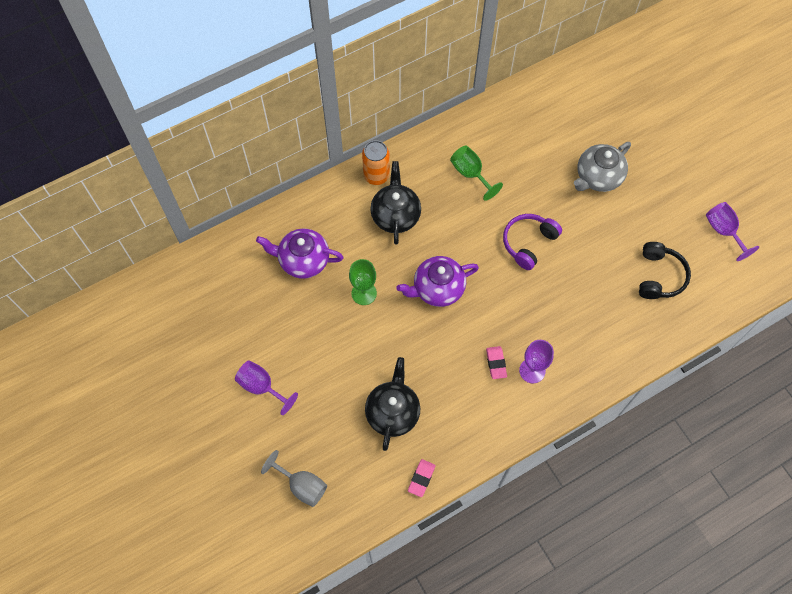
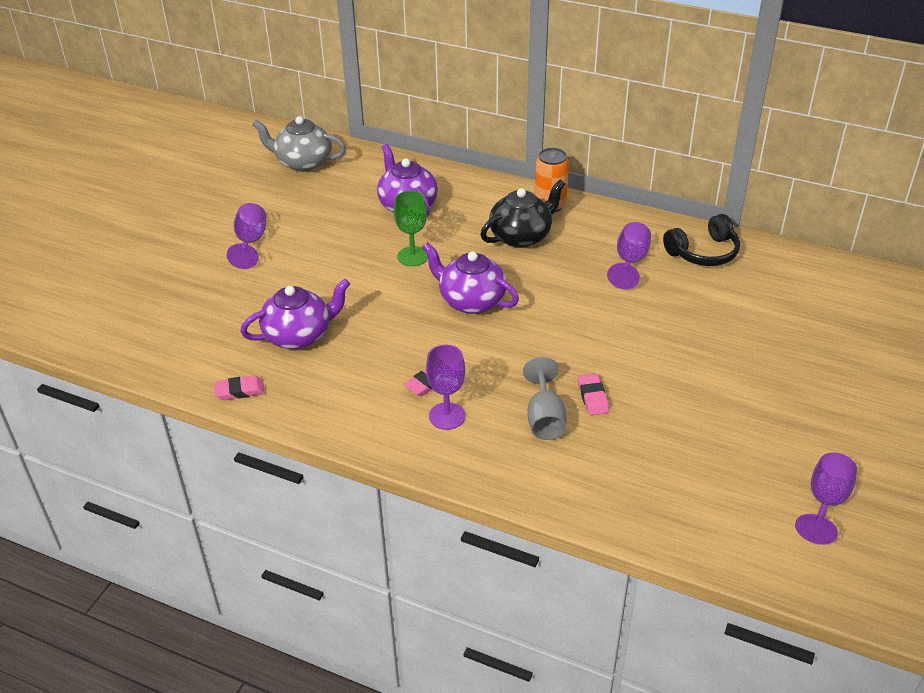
camera: 55 degrees right, 25 degrees down
grey goblet [261,450,327,507] -> grey goblet moved to [523,357,566,440]
black teapot [365,357,420,451] -> purple teapot [240,279,350,349]
green goblet [450,146,503,201] -> purple goblet [607,222,651,289]
purple headphones [503,214,562,270] -> none
grey teapot [574,142,631,192] -> grey teapot moved to [252,116,346,172]
black headphones [639,242,691,299] -> black headphones moved to [663,214,740,266]
none -> pink eraser [578,373,609,415]

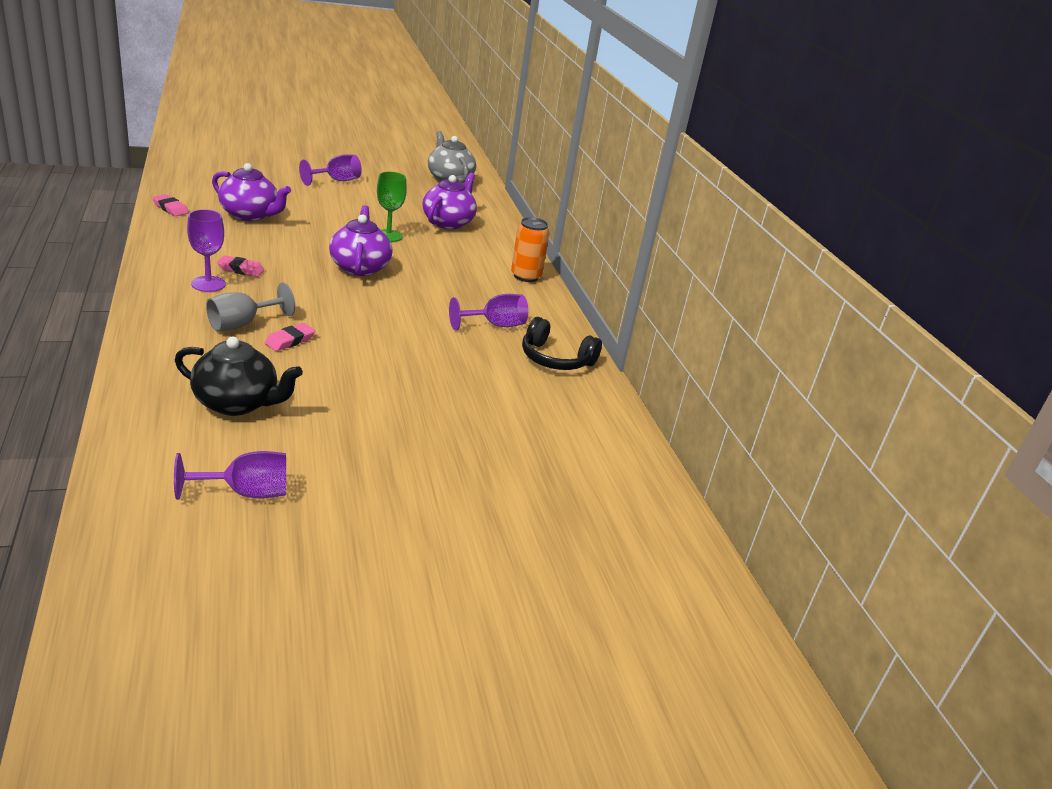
camera: 45 degrees right, 10 degrees down
black teapot [481,179,565,248] -> black teapot moved to [175,337,303,416]

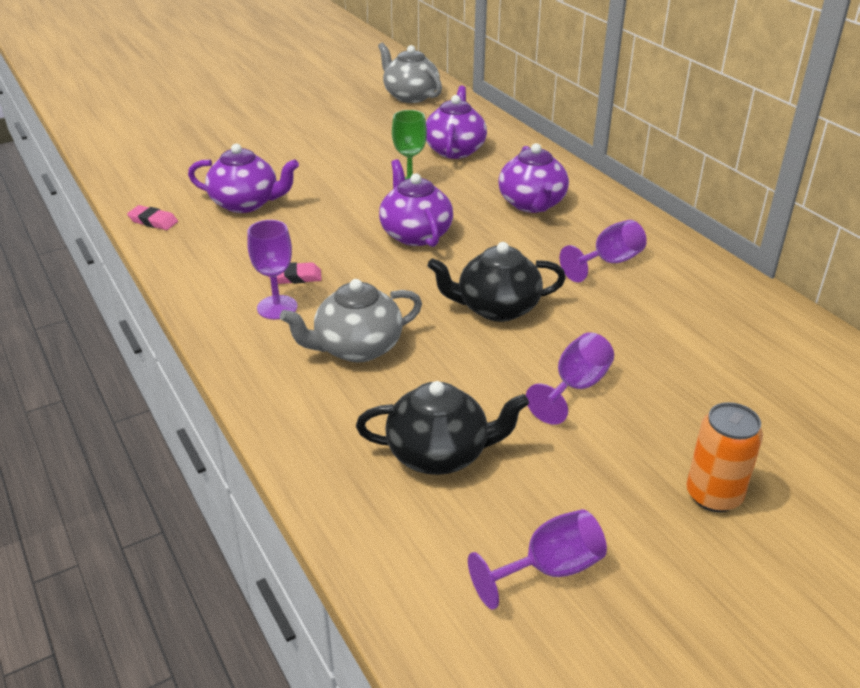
camera: 10 degrees left, 5 degrees up
grey goblet [206,283,295,331] -> grey teapot [280,279,422,362]
pink eraser [265,323,315,351] -> none
purple goblet [299,154,362,186] -> purple goblet moved to [526,332,614,425]
orange can [511,217,550,282] -> orange can moved to [687,402,763,512]
black headphones [522,317,602,370] -> none
none -> black teapot [427,242,566,322]
none -> purple teapot [498,143,569,213]

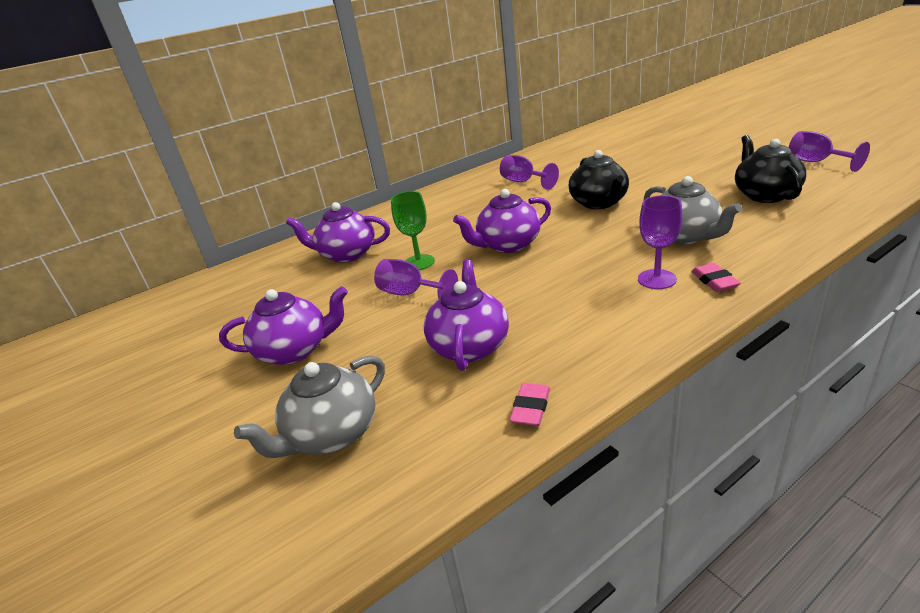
camera: 90 degrees left, 5 degrees down
pink eraser [268,262,322,284] -> pink eraser moved to [691,263,741,292]
grey teapot [378,43,442,103] -> grey teapot moved to [234,355,385,458]
purple teapot [498,143,569,213] -> purple teapot moved to [219,286,348,365]
purple goblet [526,332,614,425] -> purple goblet moved to [374,259,458,299]
orange can [687,402,763,512] -> none

